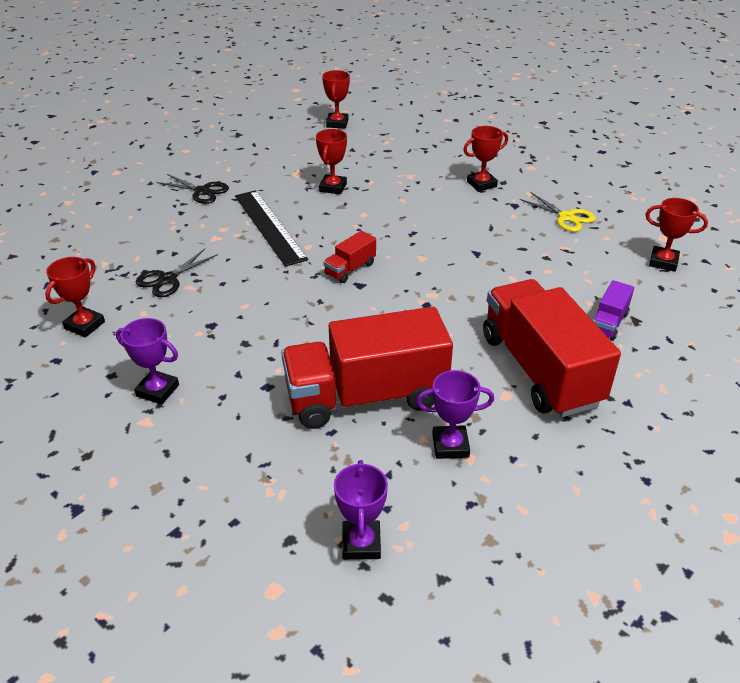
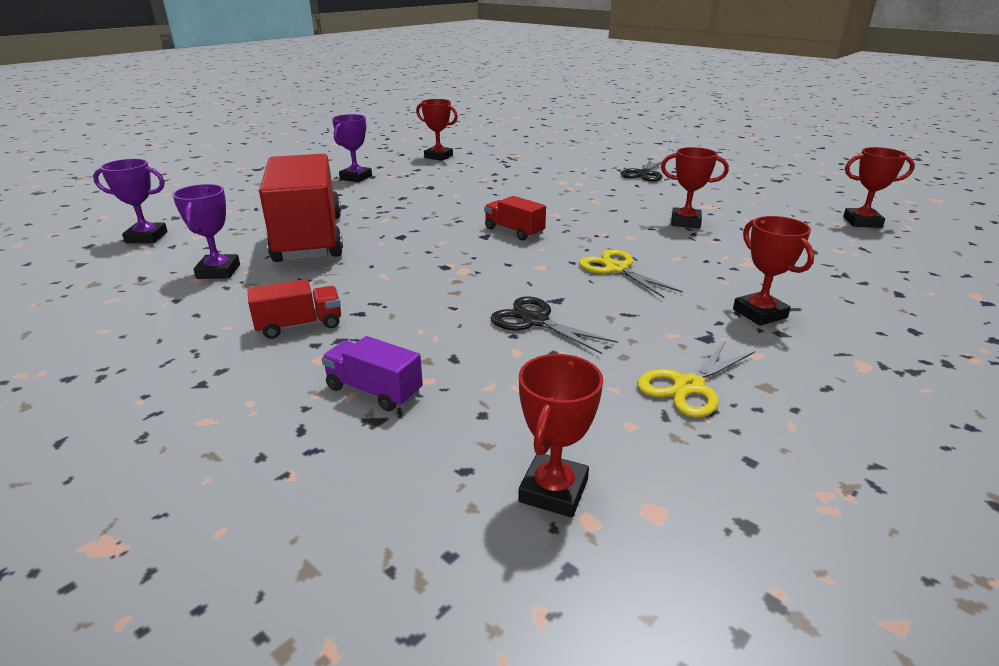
camera: 90 degrees right, 10 degrees down
black scissors [136,249,218,297] -> black scissors moved to [491,297,618,354]
black ruler [235,190,308,267] -> none
red truck [483,279,621,417] -> red truck [248,279,341,339], size x0.43
none -> yellow scissors [579,249,683,298]

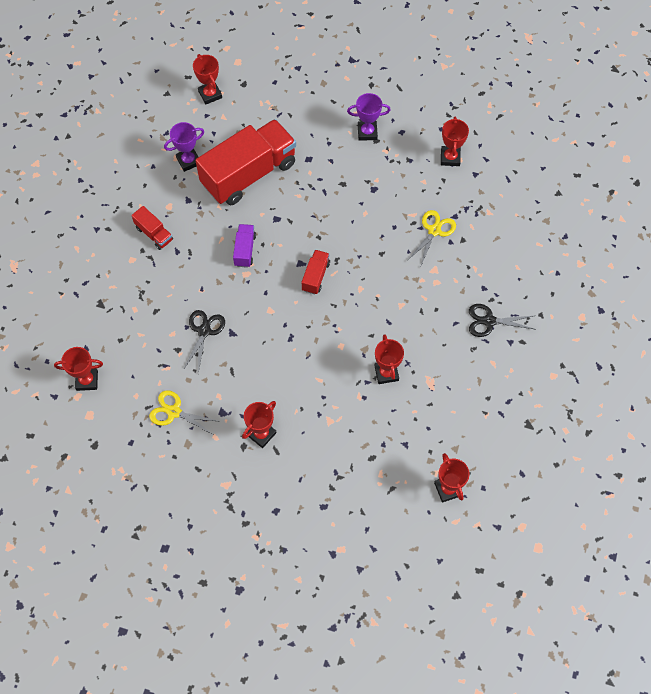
camera: 65 degrees right, 35 degrees up
purple trophy [93,159,168,243] -> red trophy [193,54,222,105]
purple truck [321,336,423,411] -> purple truck moved to [233,224,256,268]
yellow scissors [579,249,683,298] -> yellow scissors moved to [408,210,456,265]

